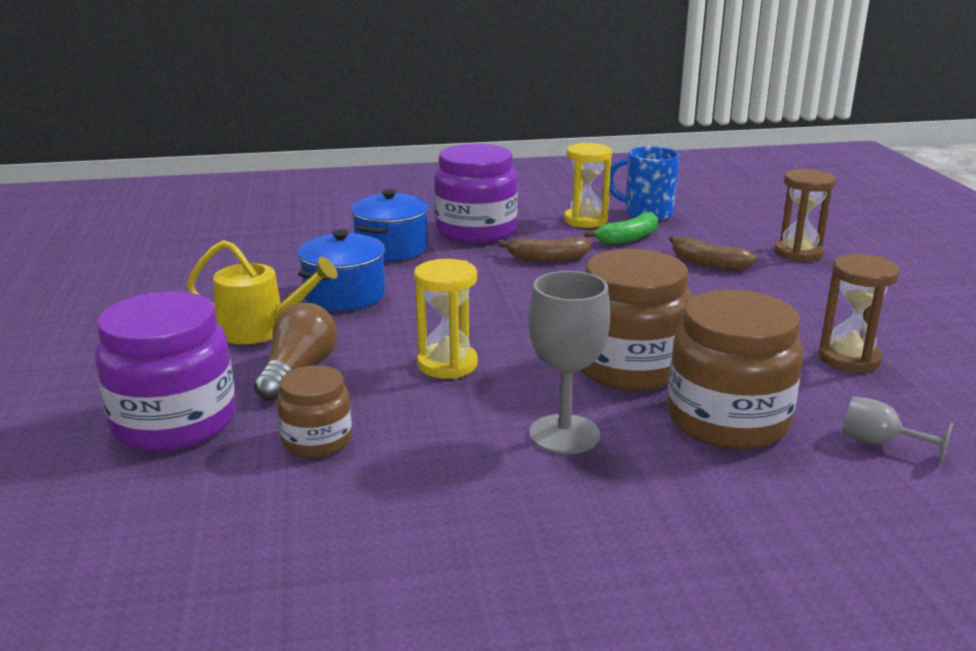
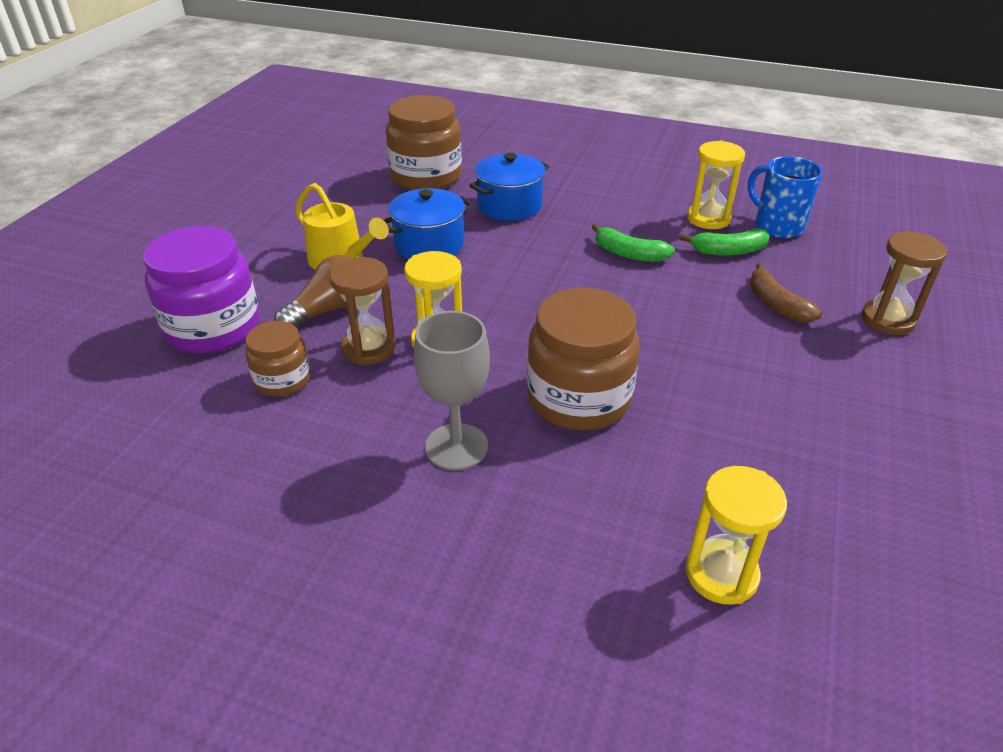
camera: 30 degrees right, 15 degrees up
purple jar [434,144,518,244] -> none
brown banana [498,237,591,262] -> green banana [592,224,675,262]
brown jar [668,290,803,450] -> brown jar moved to [386,95,462,190]
brown hourglass [818,254,900,373] -> brown hourglass moved to [329,257,396,365]
grey goblet [843,396,953,463] -> yellow hourglass [685,466,787,605]

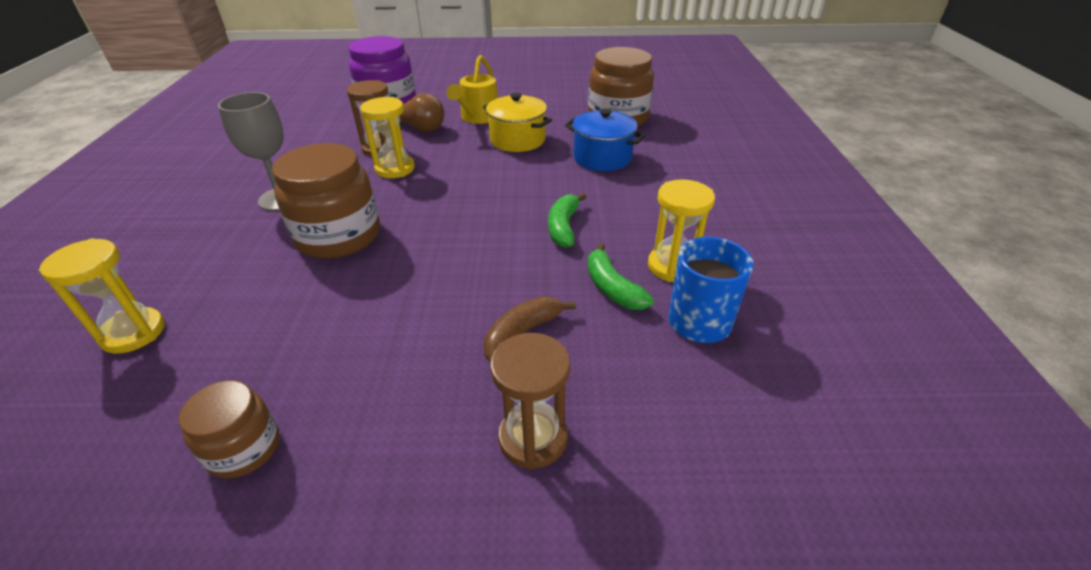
camera: 70 degrees right, 0 degrees up
brown jar [245,321,311,397] -> brown jar moved to [179,380,280,479]
blue pot [383,188,474,259] -> yellow pot [483,93,552,152]

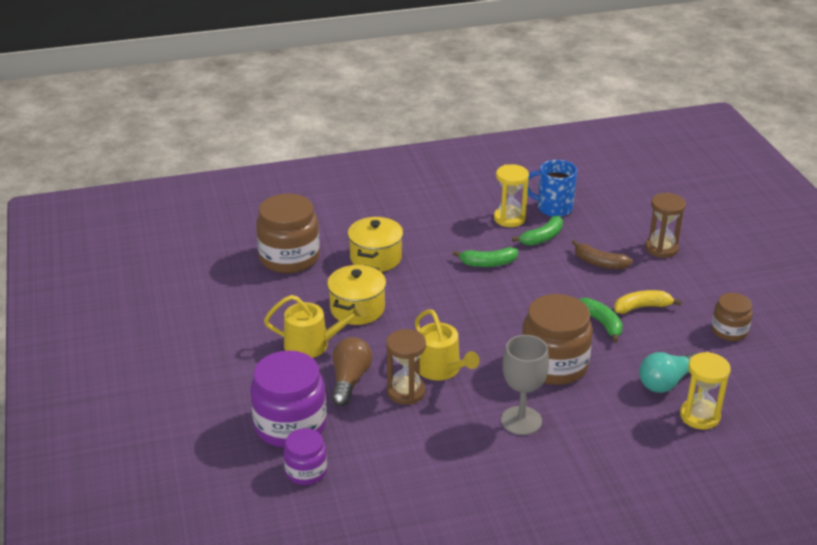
camera: 105 degrees left, 5 degrees down
yellow hourglass [360,97,415,178] -> yellow watering can [415,309,480,380]
blue pot [565,109,646,171] -> yellow pot [348,217,403,272]
none -> purple jar [283,428,327,485]
none -> green banana [579,298,623,342]
none -> yellow banana [614,290,682,314]
none -> turquoise light bulb [639,352,697,393]

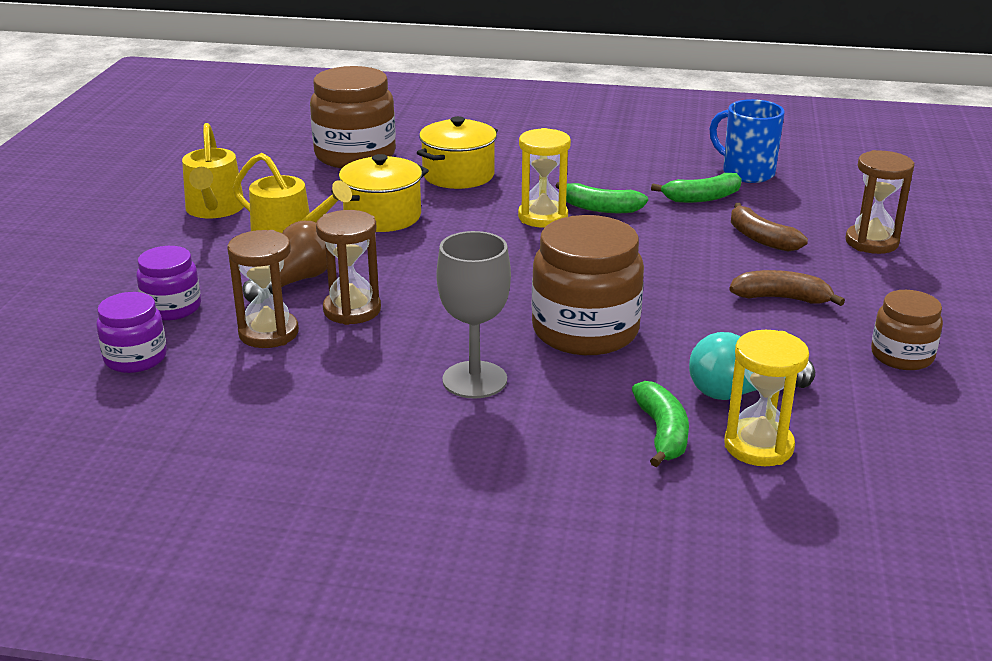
camera: 25 degrees right, 5 degrees down
purple jar [250,350,327,448] -> purple jar [136,246,201,321], size x0.56
yellow watering can [415,309,480,380] -> yellow watering can moved to [182,123,244,218]
yellow hourglass [494,164,529,227] -> yellow hourglass moved to [518,128,571,228]
green banana [579,298,623,342] -> green banana moved to [632,381,689,467]
yellow banana [614,290,682,314] -> brown banana [729,270,845,306]
none -> brown hourglass [227,230,299,348]

